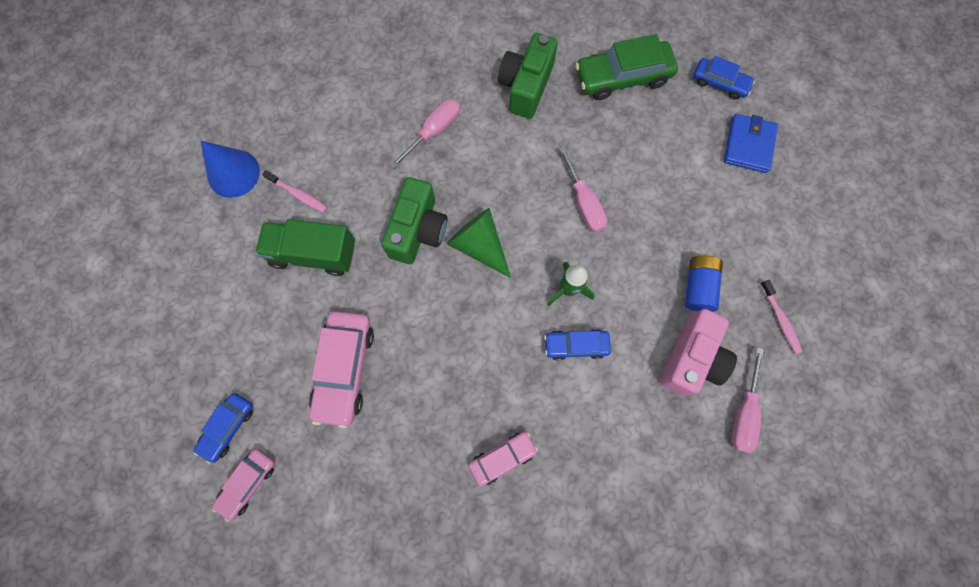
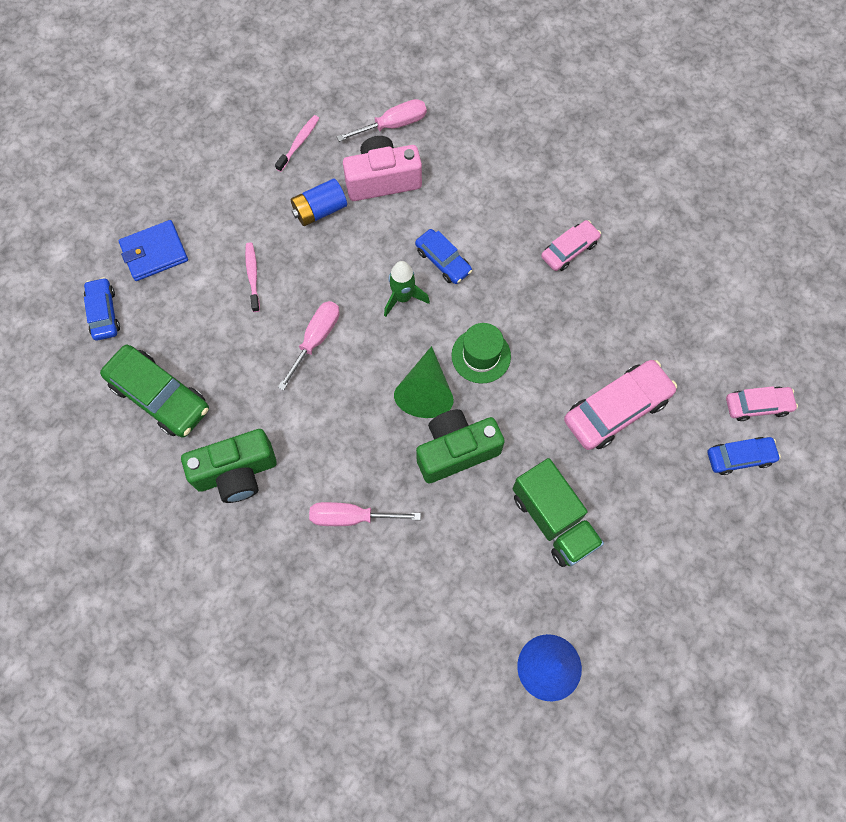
camera: 130 degrees left, 5 degrees down
pink toothbrush [262,170,327,213] -> pink toothbrush moved to [245,243,260,312]
pink car [469,432,538,486] -> pink car turned 120 degrees clockwise [541,220,601,271]
none -> green hat [451,323,511,384]

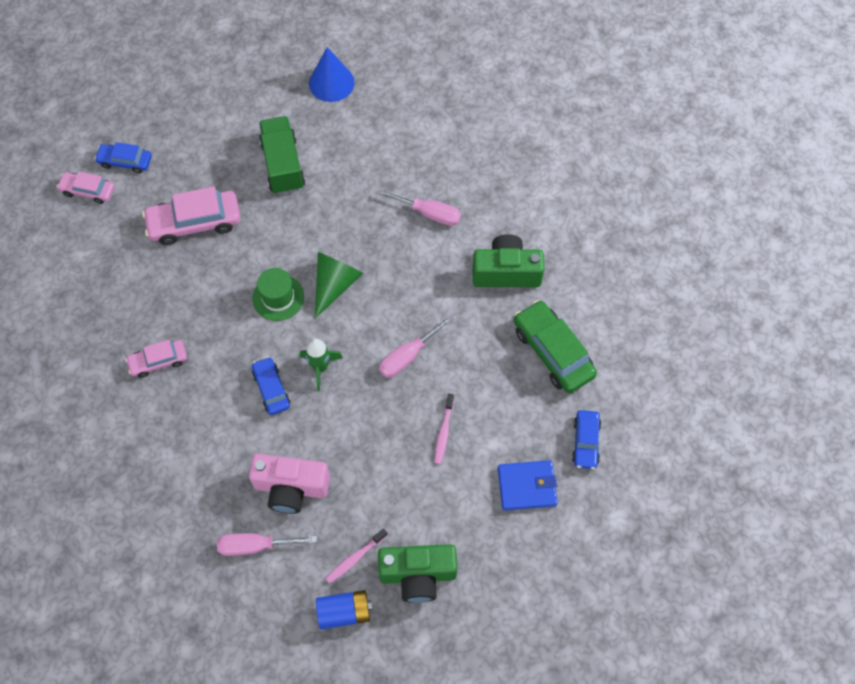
camera: 160 degrees left, 5 degrees down
blue battery [291,178,347,226] -> blue battery moved to [316,590,373,629]
green camera [416,409,505,483] -> green camera moved to [378,544,457,603]

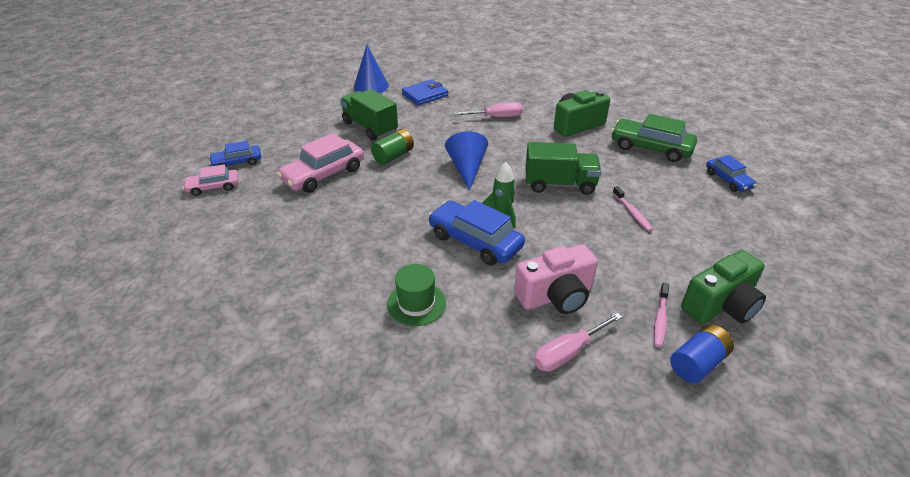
camera: 30 degrees left, 25 degrees down
pink car [125,340,187,378] -> none
green hat [252,268,304,321] -> green hat moved to [387,264,446,326]
blue car [252,357,290,415] -> blue car [428,200,525,265], size x1.69
green cone [315,252,363,318] -> blue cone [445,131,488,190]
pink screwdriver [379,315,453,378] -> green truck [525,142,601,195]
blue wallet [498,460,558,510] -> blue wallet moved to [402,79,448,106]
none -> green battery [371,129,414,165]

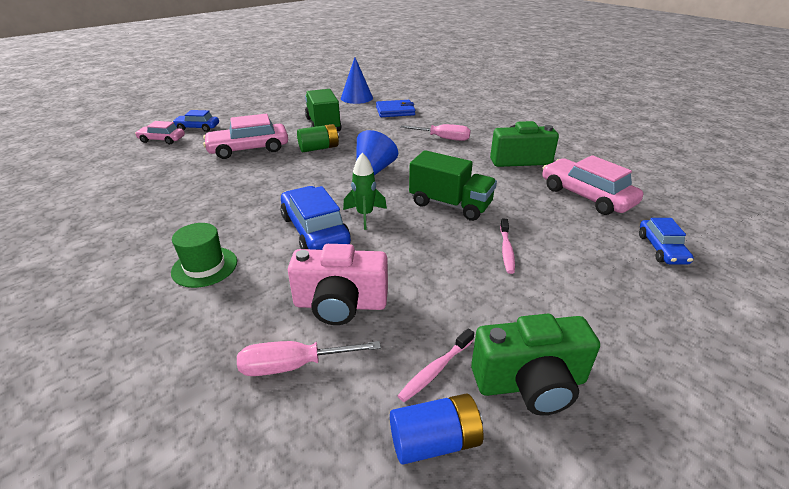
camera: 25 degrees right, 5 degrees down
green car [611,113,697,162] -> pink car [542,155,643,215]

